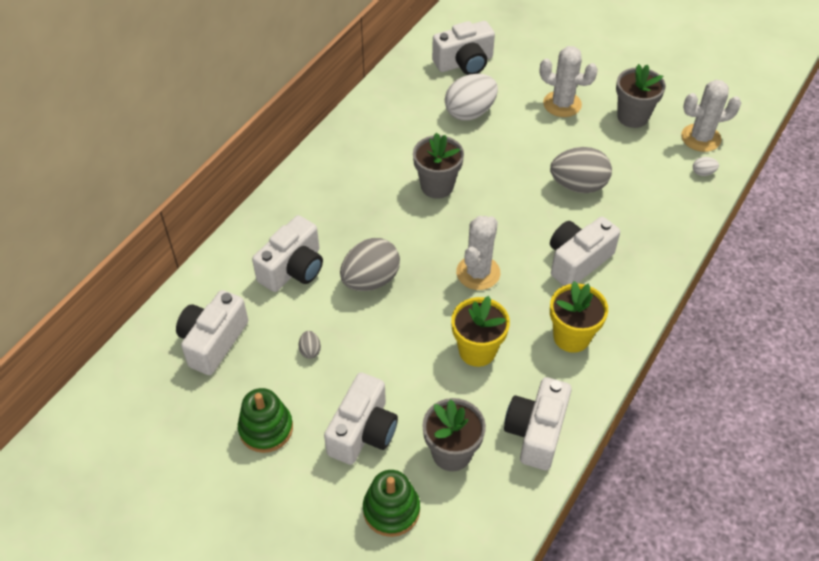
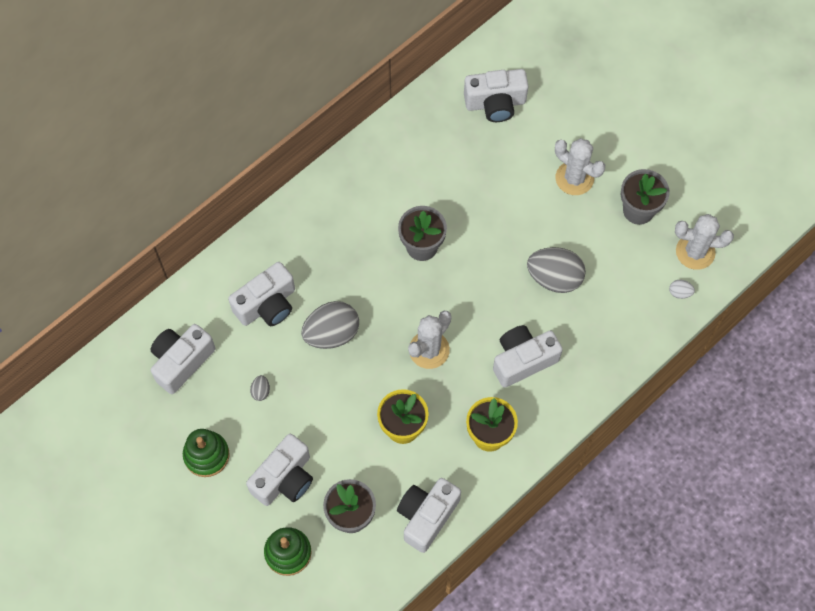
camera: 15 degrees right, 15 degrees up
white egg [445,74,498,120] -> none

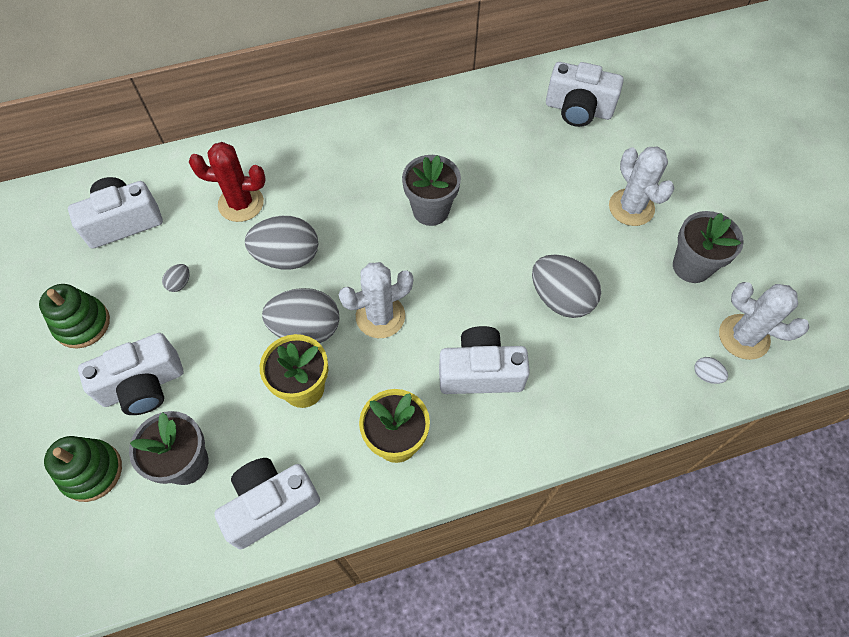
camera: 25 degrees right, 5 degrees down
white camera [228,262,295,326] -> red cactus [189,142,266,222]
none -> grey egg [262,288,339,343]

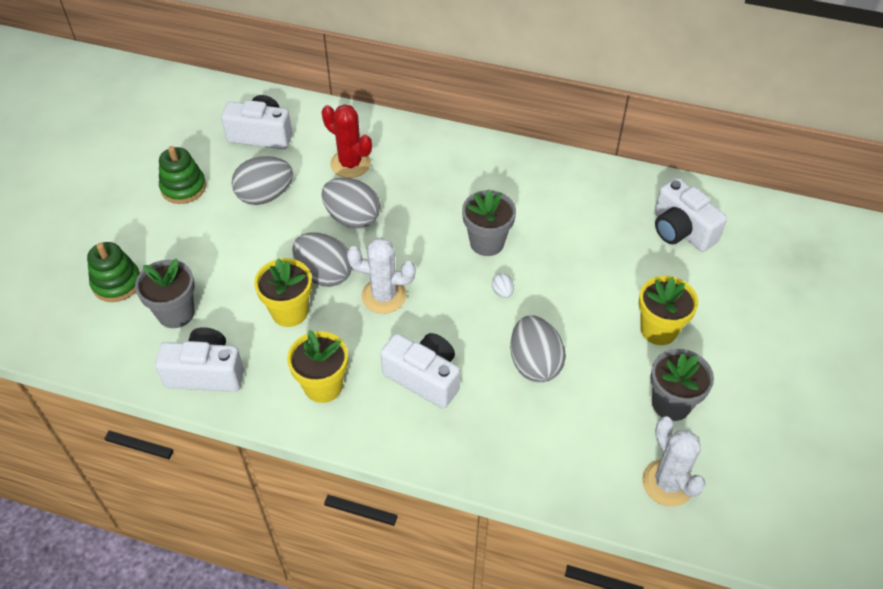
camera: 35 degrees right, 10 degrees down
white camera [78,333,183,415] -> none
grey egg [162,264,190,292] -> grey egg [232,156,293,205], size x2.34
white cactus [609,146,675,226] -> yellow flower pot [639,276,698,345]
white egg [694,357,728,384] -> white egg moved to [492,273,514,298]

